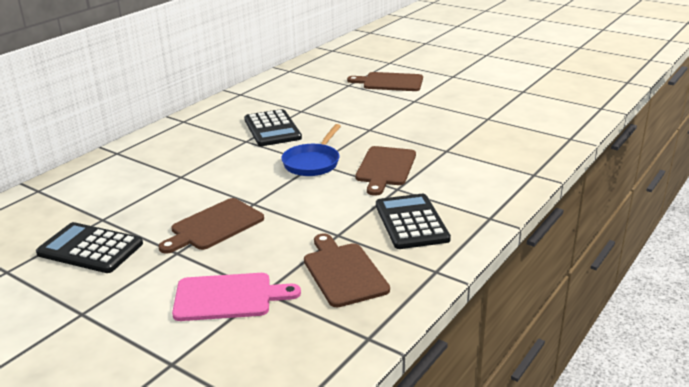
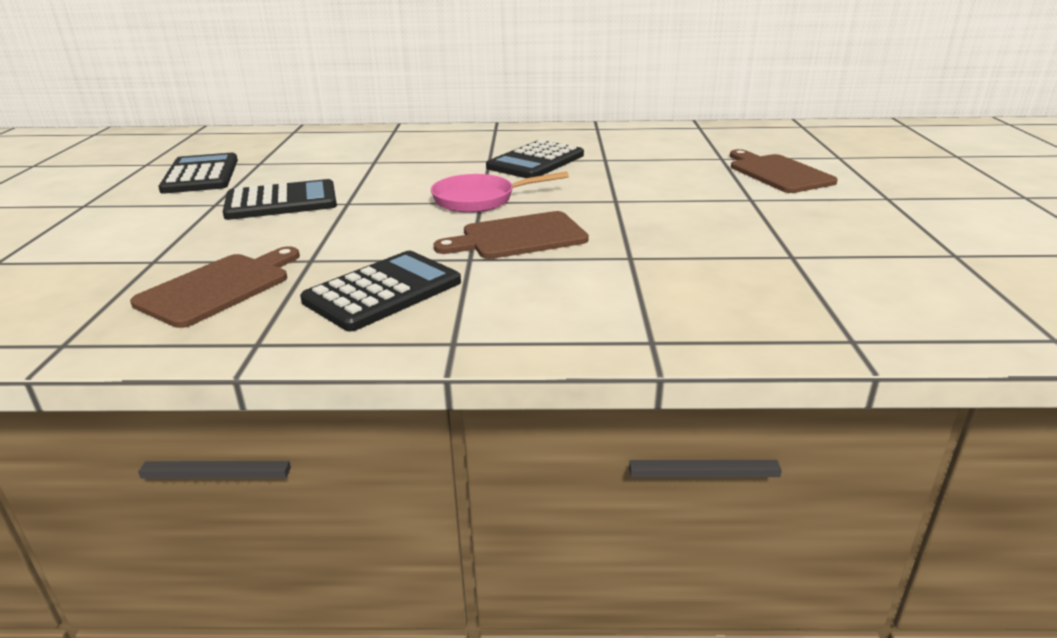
camera: 55 degrees right, 0 degrees up
brown cutting board [159,198,264,254] -> black calculator [223,179,337,220]
pink cutting board [172,273,301,321] -> none
blue pan [281,124,341,176] -> pink pan [431,172,569,213]

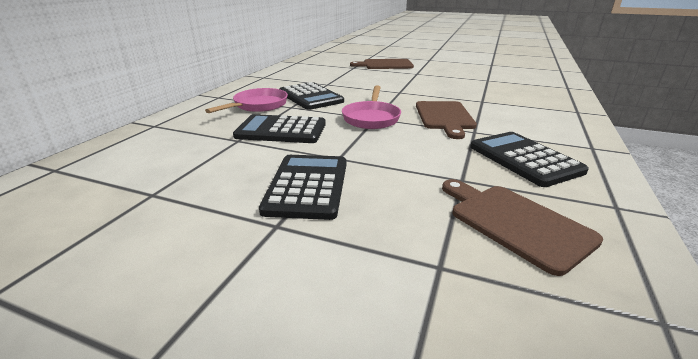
camera: 70 degrees left, 0 degrees up
black calculator [158,153,238,194] -> black calculator moved to [233,114,326,143]
none -> pink pan [205,88,288,113]

